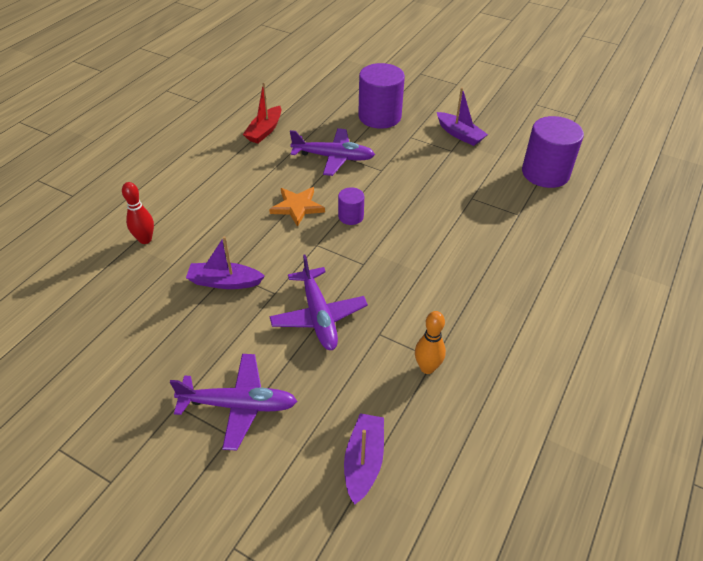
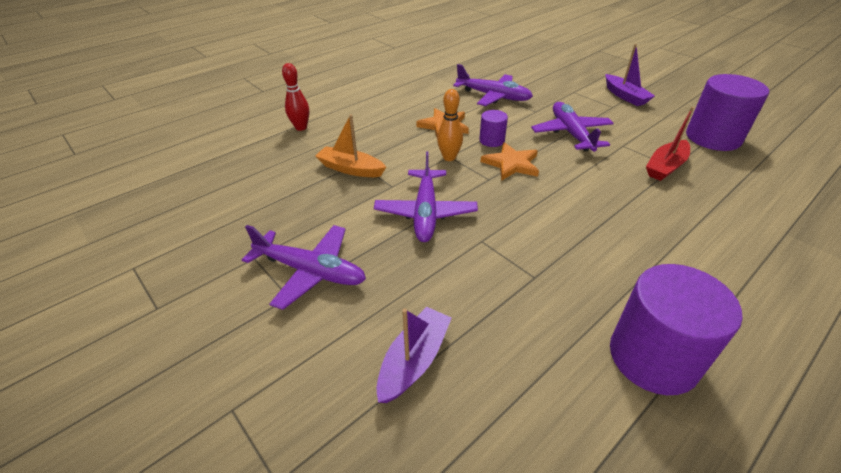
camera: 20 degrees right, 5 degrees down
purple boat [186,236,265,289] -> orange boat [315,114,386,177]
red boat [243,83,281,143] -> red boat moved to [646,107,694,181]
purple cylinder [358,63,405,129] -> purple cylinder moved to [610,264,743,395]
orange bowling pin [415,311,446,374] -> orange bowling pin moved to [437,89,463,161]
none -> orange star [481,142,539,181]
none -> purple plane [531,102,614,152]

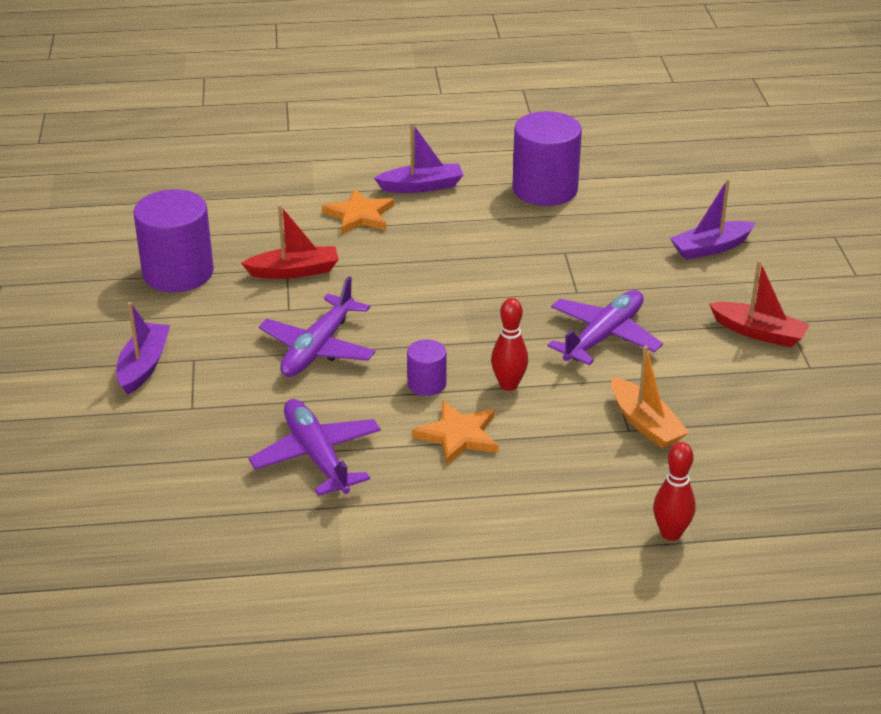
camera: 145 degrees left, 5 degrees down
purple plane [242,225,366,310] -> red boat [709,260,810,347]
orange bowling pin [437,89,463,161] -> red bowling pin [491,298,528,391]
orange star [481,142,539,181] -> orange star moved to [322,189,394,234]
none -> purple boat [374,123,463,193]

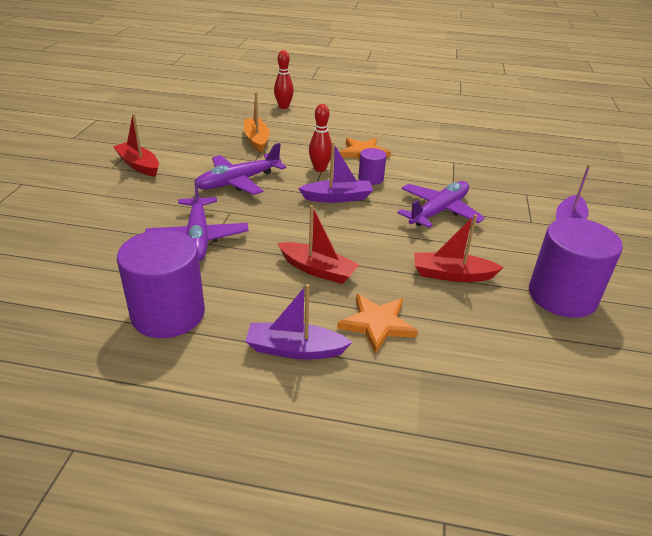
camera: 165 degrees left, 0 degrees up
purple plane [248,399,381,496] -> purple plane moved to [145,179,248,262]
purple boat [670,179,756,260] -> purple boat moved to [298,142,373,203]
none -> red boat [277,205,360,284]

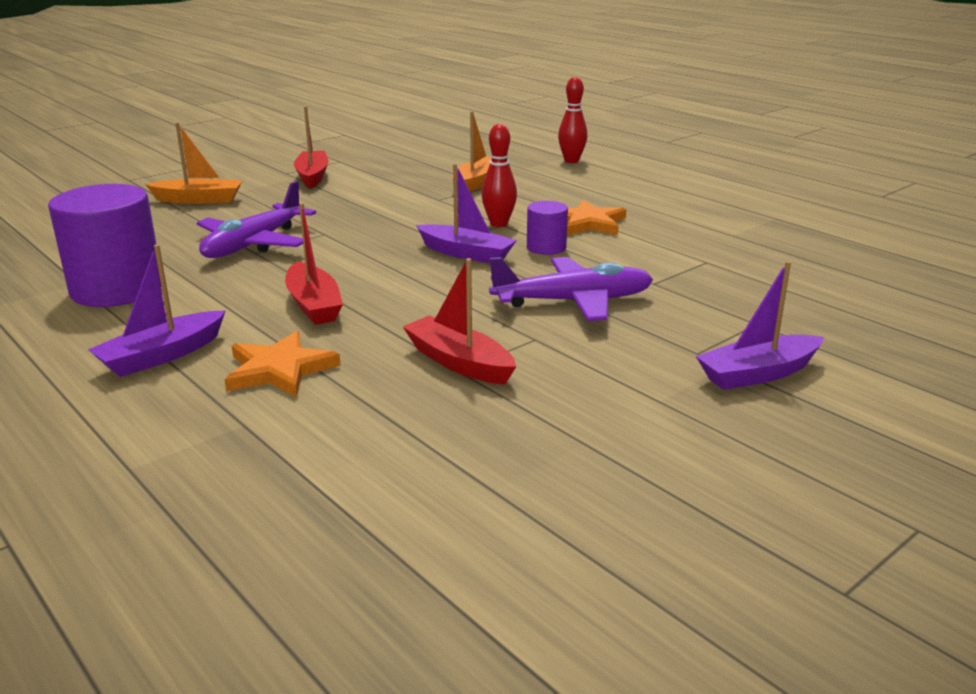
camera: 40 degrees right, 10 degrees down
purple plane [194,143,286,195] -> none
purple boat [245,284,353,360] -> purple boat turned 90 degrees counterclockwise [88,244,225,377]
purple cylinder [529,218,623,318] -> none
none -> orange boat [145,123,243,204]

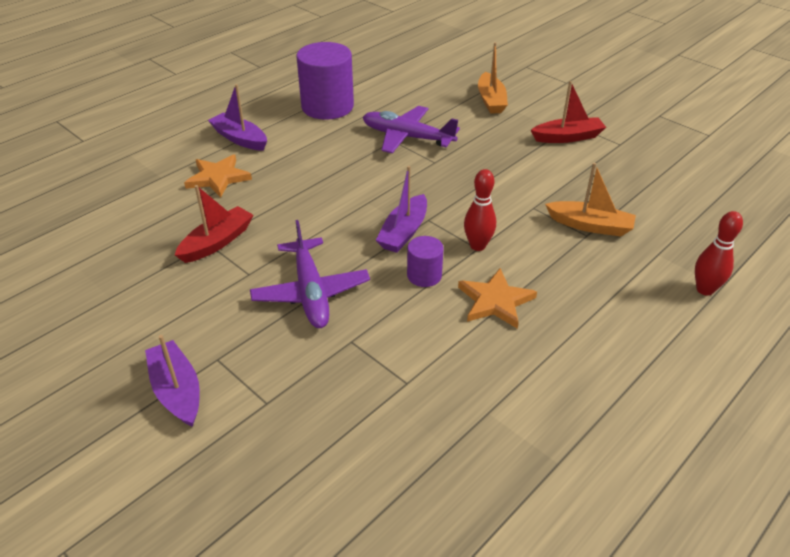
camera: 85 degrees right, 15 degrees up
red boat [285,203,343,325] -> none

